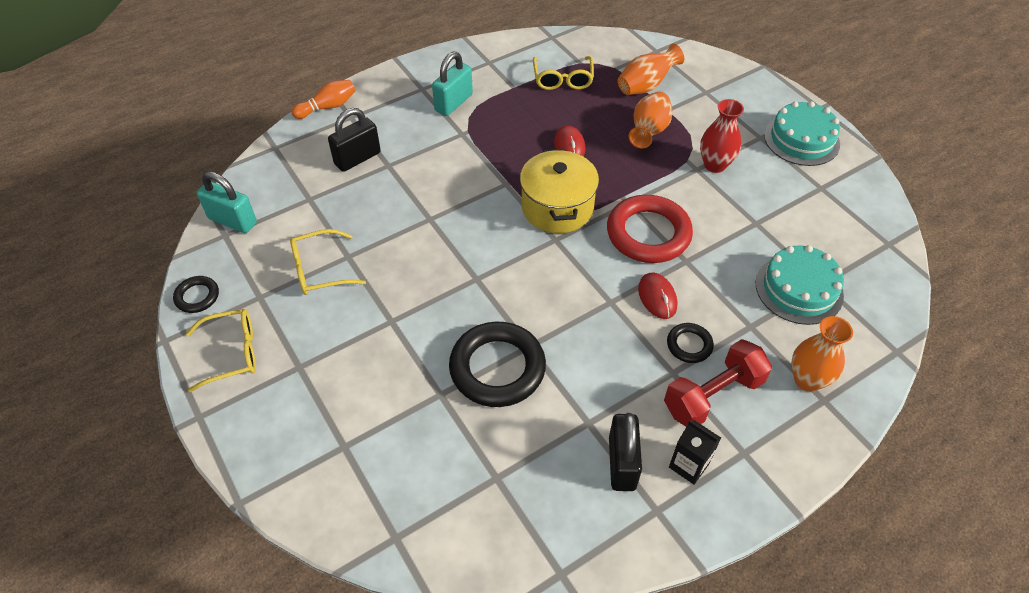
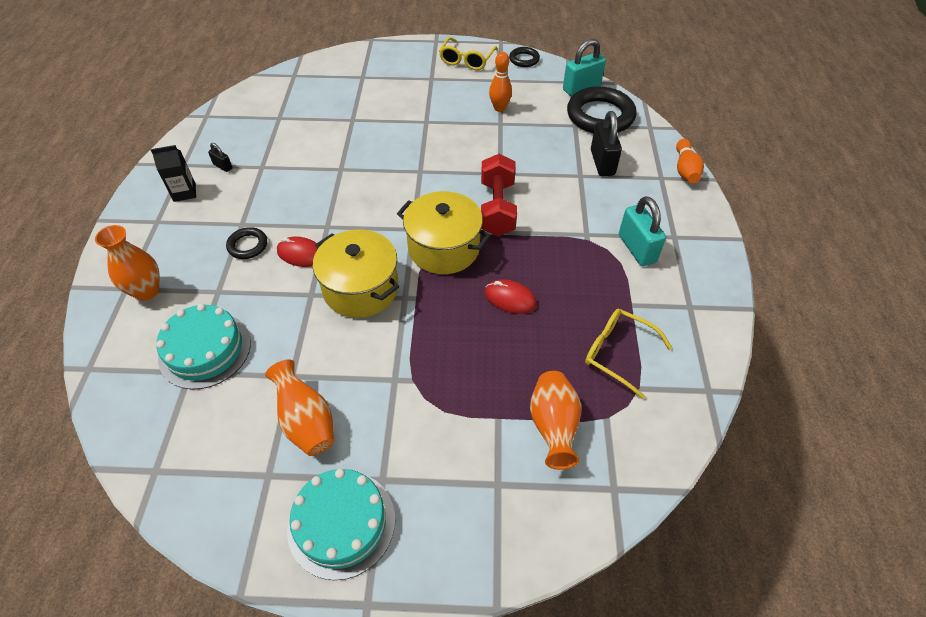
camera: 125 degrees right, 0 degrees up
yellow glasses [290,229,366,295] -> orange bowling pin [489,52,512,112]
black ring [449,322,546,407] -> black ring moved to [567,86,637,133]
red ring [607,195,693,263] -> yellow pot [313,229,399,318]
black padlock [609,413,642,491] -> black padlock [208,143,232,172], size x0.49
orange vase [629,92,673,149] -> orange vase moved to [265,359,334,456]
red dumbbell [664,339,772,427] -> red dumbbell moved to [481,154,517,236]
red vase [700,99,744,173] -> none

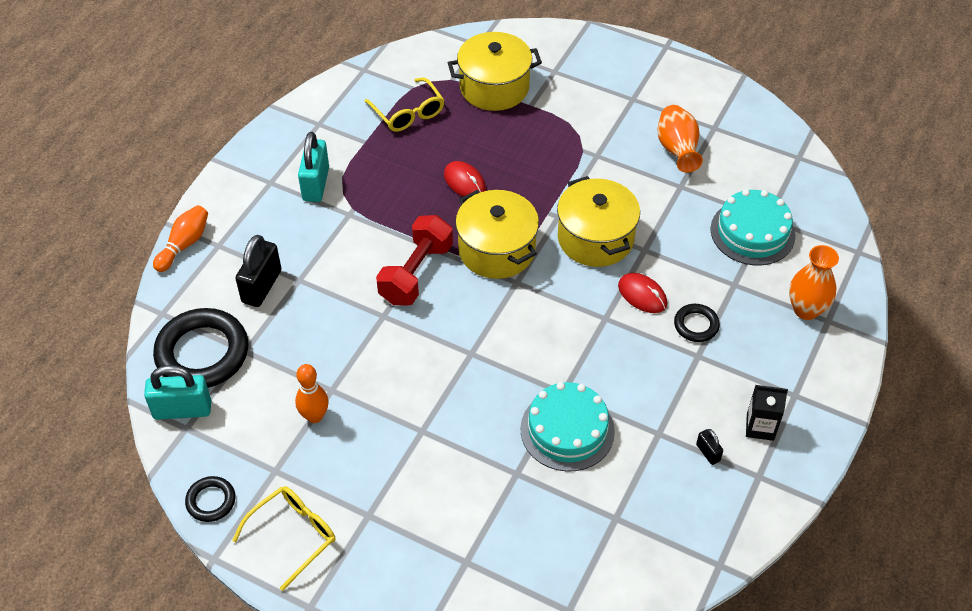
camera: 155 degrees left, 0 degrees up
turquoise cake [287,469,395,580] -> turquoise cake moved to [520,382,615,472]
orange vase [530,371,581,470] -> yellow pot [448,32,542,111]

